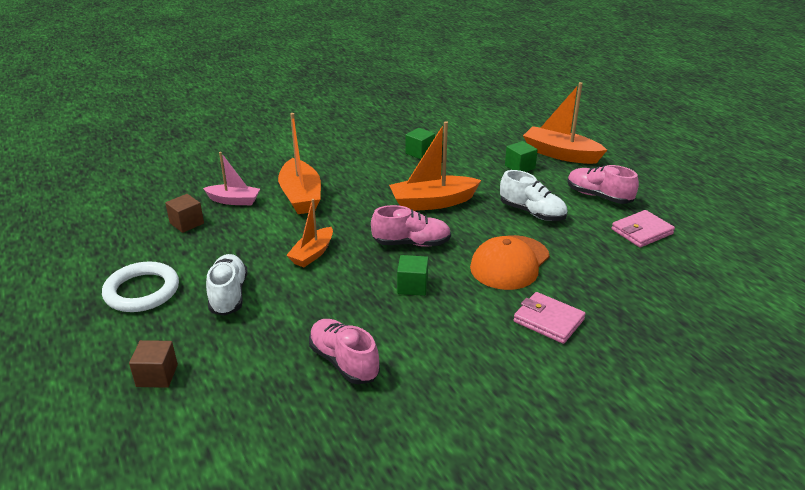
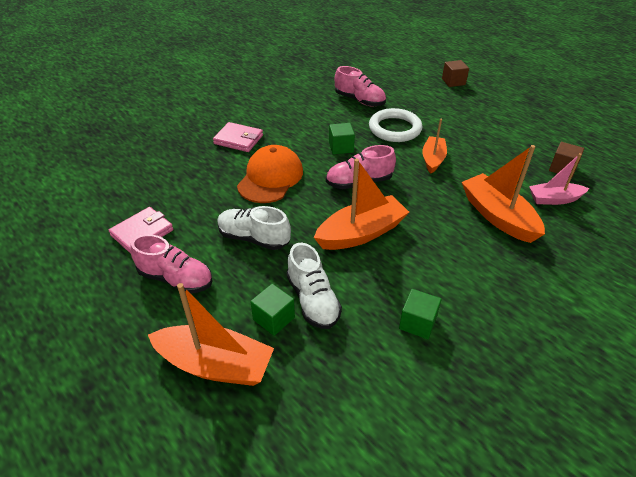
camera: 165 degrees right, 10 degrees up
white ring [102,261,179,312] -> white ring moved to [369,108,423,142]
white shoe [206,254,247,316] -> white shoe moved to [287,243,342,329]

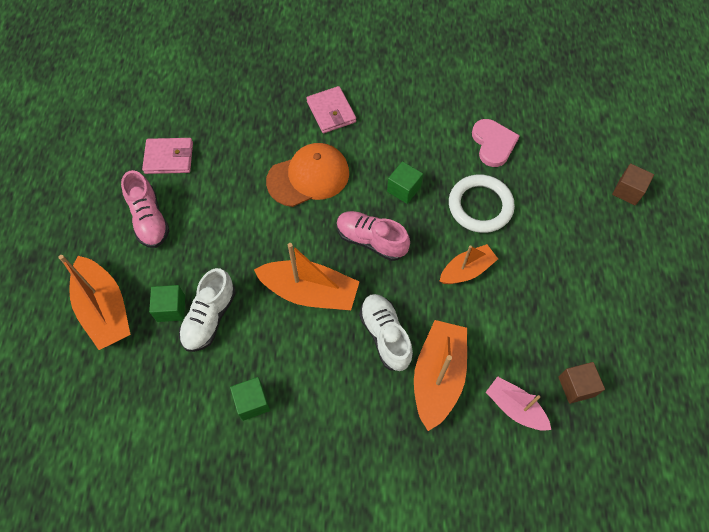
camera: 45 degrees right, 20 degrees up
white shoe [217,206,291,250] -> white shoe moved to [359,294,413,371]
pink shoe [335,66,386,106] -> pink heart [472,119,520,167]

